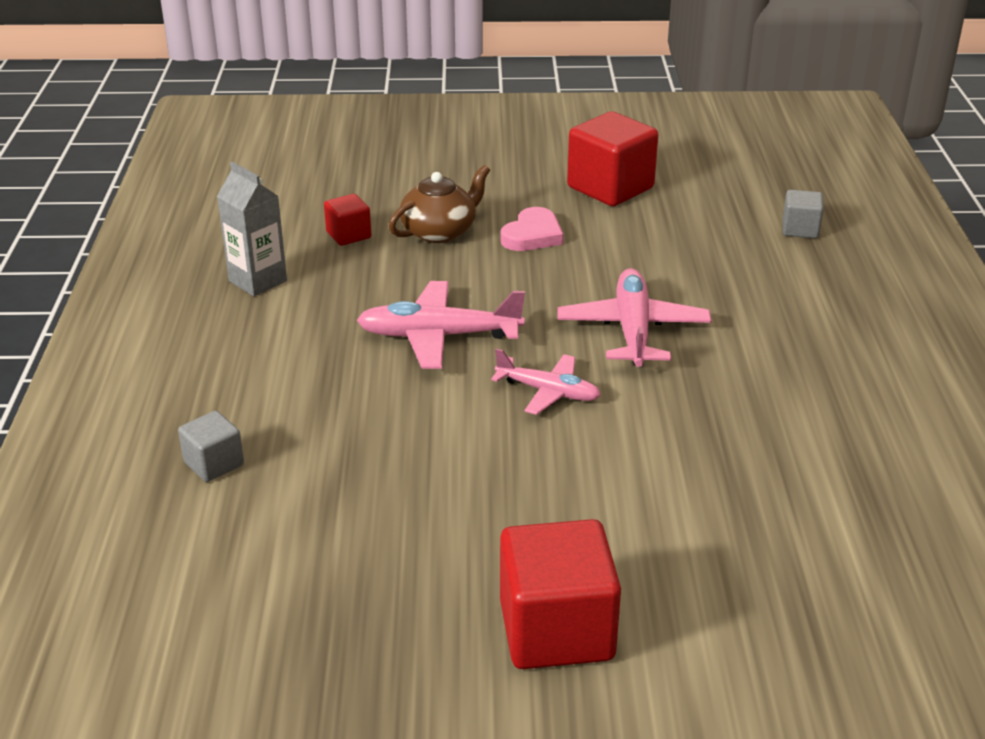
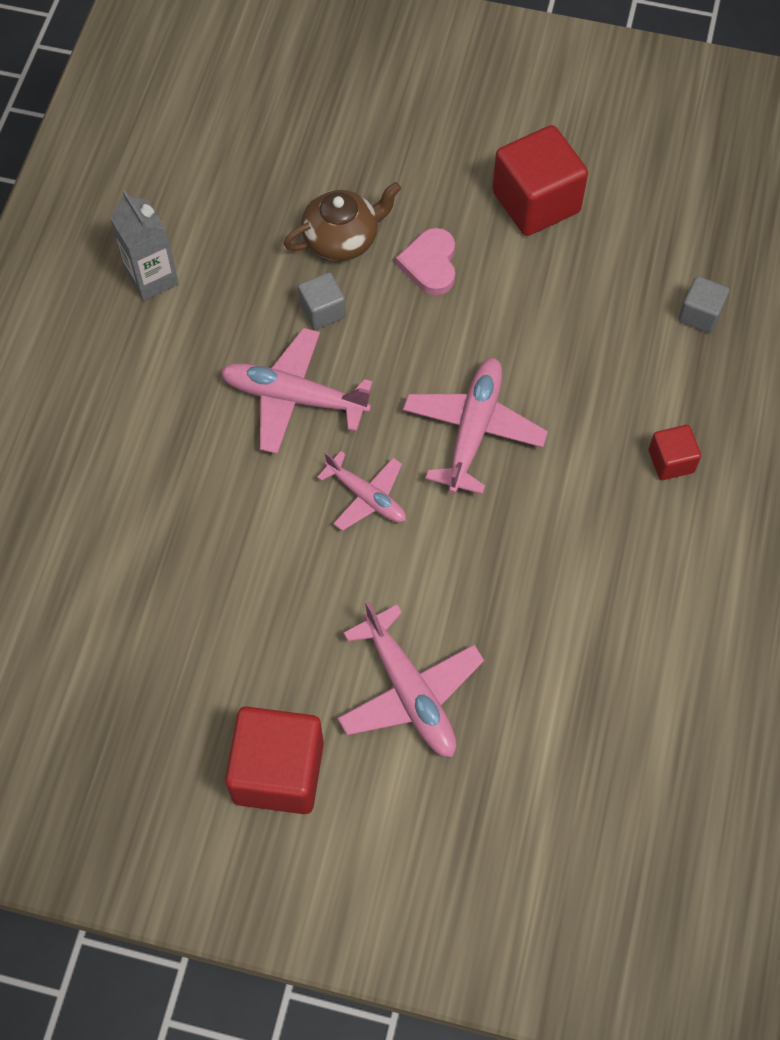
camera: 15 degrees right, 30 degrees up
grey cube [178,411,244,482] -> grey cube moved to [298,272,346,330]
red cube [324,194,371,246] -> red cube moved to [648,425,701,480]
pink heart [501,207,564,251] -> pink heart turned 135 degrees clockwise [396,228,455,295]
none -> pink plane [337,601,484,757]

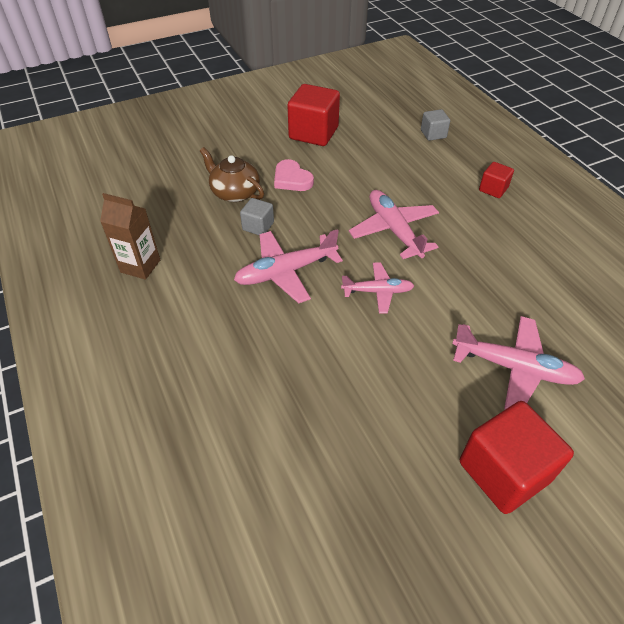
camera: 40 degrees left, 15 degrees down
grey carton [110,191,179,301] -> brown carton [100,193,160,280]
brown teapot [284,182,401,261] -> brown teapot turned 75 degrees counterclockwise [200,147,264,202]

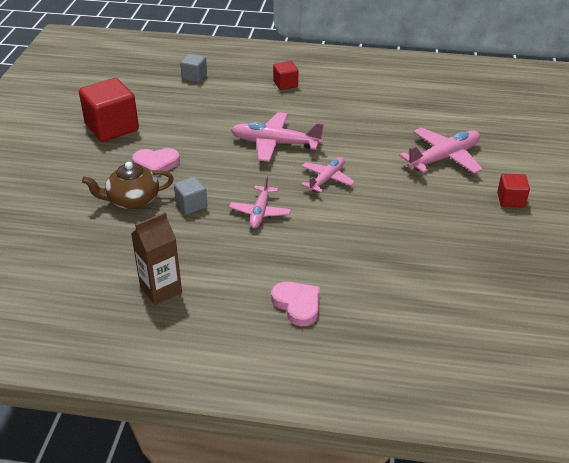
camera: 55 degrees left, 10 degrees down
pink plane [234,229,343,304] -> pink plane [229,176,291,228], size x0.64
red cube [460,401,574,514] -> red cube [497,174,530,207], size x0.52
none -> pink heart [271,282,320,326]

